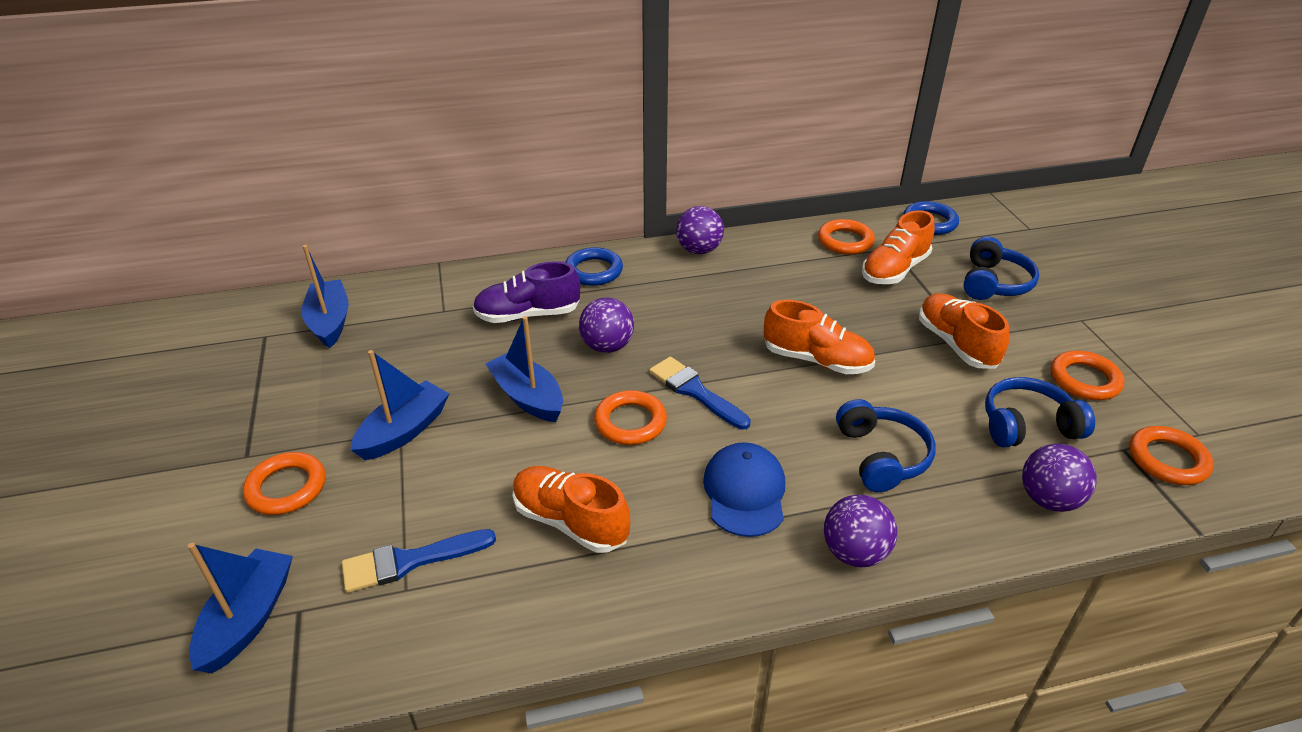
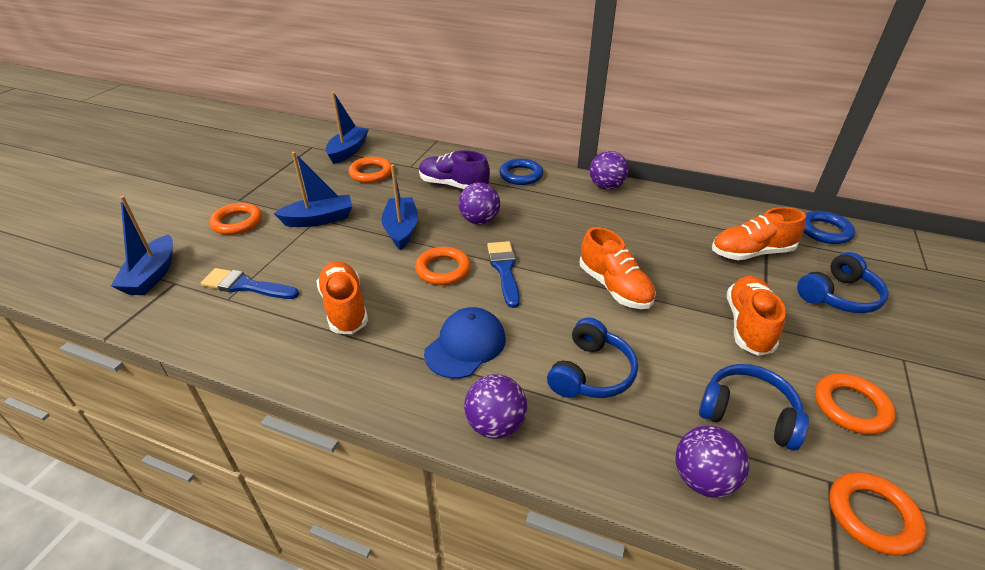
camera: 35 degrees right, 0 degrees up
blue boat [188,543,293,673] -> blue boat turned 135 degrees clockwise [111,196,173,295]
orange ring [818,219,875,255] -> orange ring moved to [348,157,392,183]

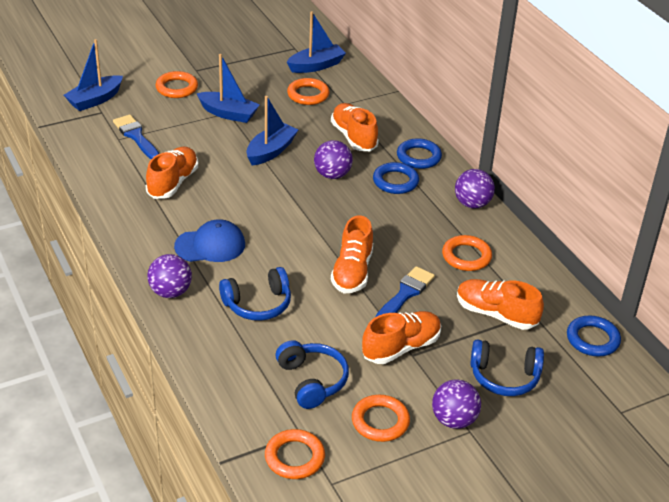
camera: 40 degrees right, 0 degrees up
orange ring [415,247,471,285] -> orange ring moved to [442,235,492,271]
purple shoe [419,150,490,189] -> orange shoe [331,103,379,151]
blue brush [487,241,520,308] -> blue brush moved to [375,266,435,317]
purple ball [675,425,749,498] -> purple ball moved to [432,379,481,429]
none -> blue ring [373,162,419,194]

